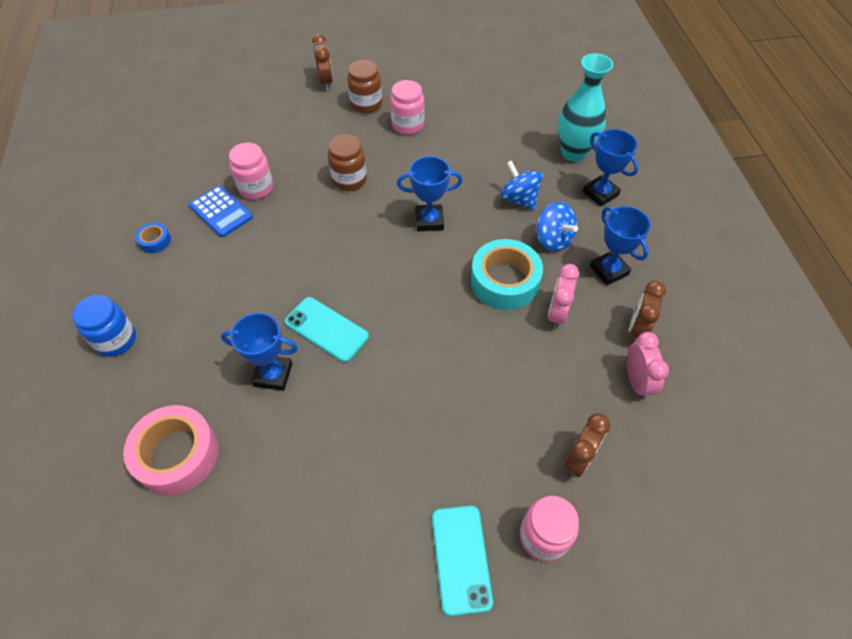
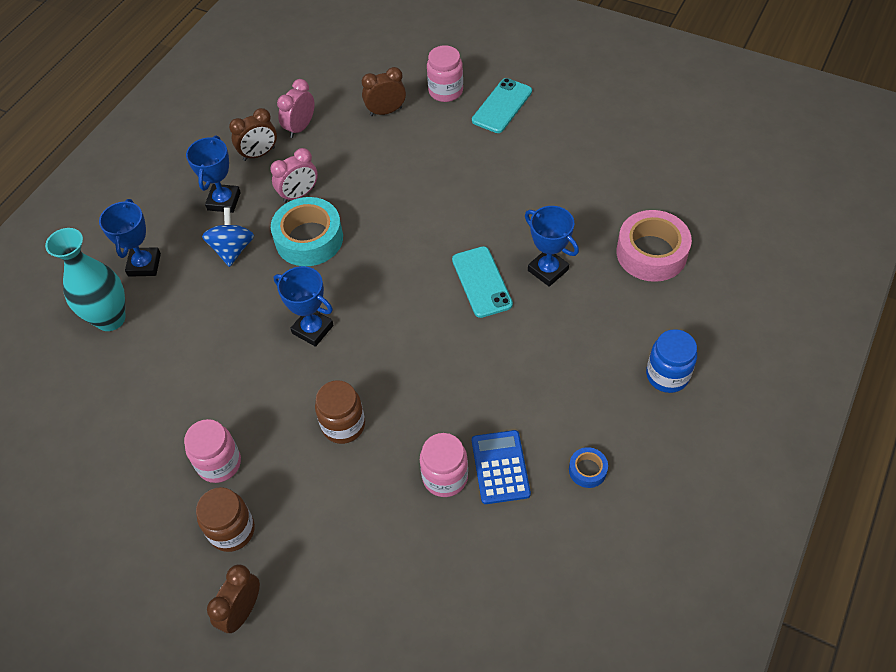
camera: 140 degrees left, 0 degrees up
blue spinning top [500,160,543,210] -> none

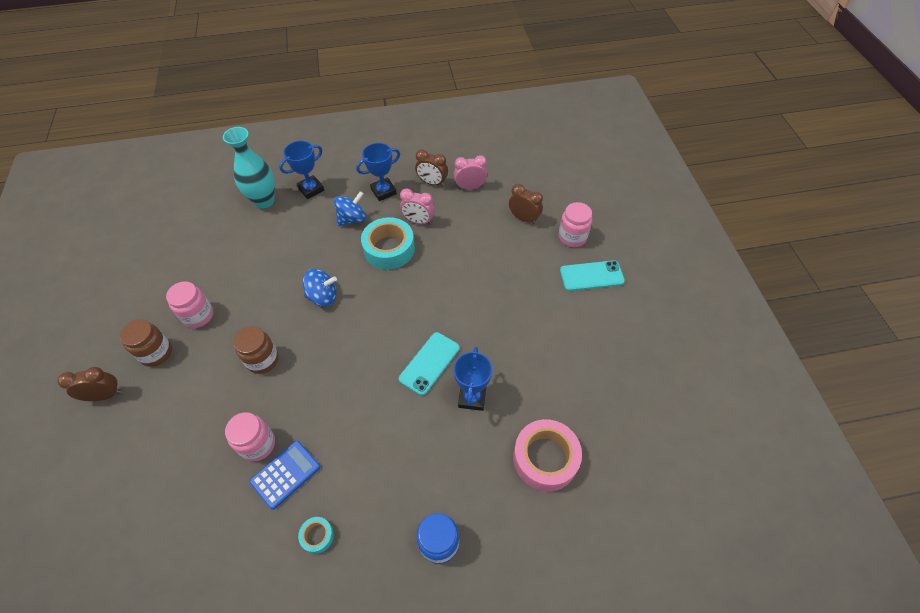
camera: 50 degrees right, 0 degrees up
blue trophy [274,266,334,347] -> blue spinning top [303,269,337,306]
blue tape [569,447,608,488] -> turquoise tape [298,517,334,554]

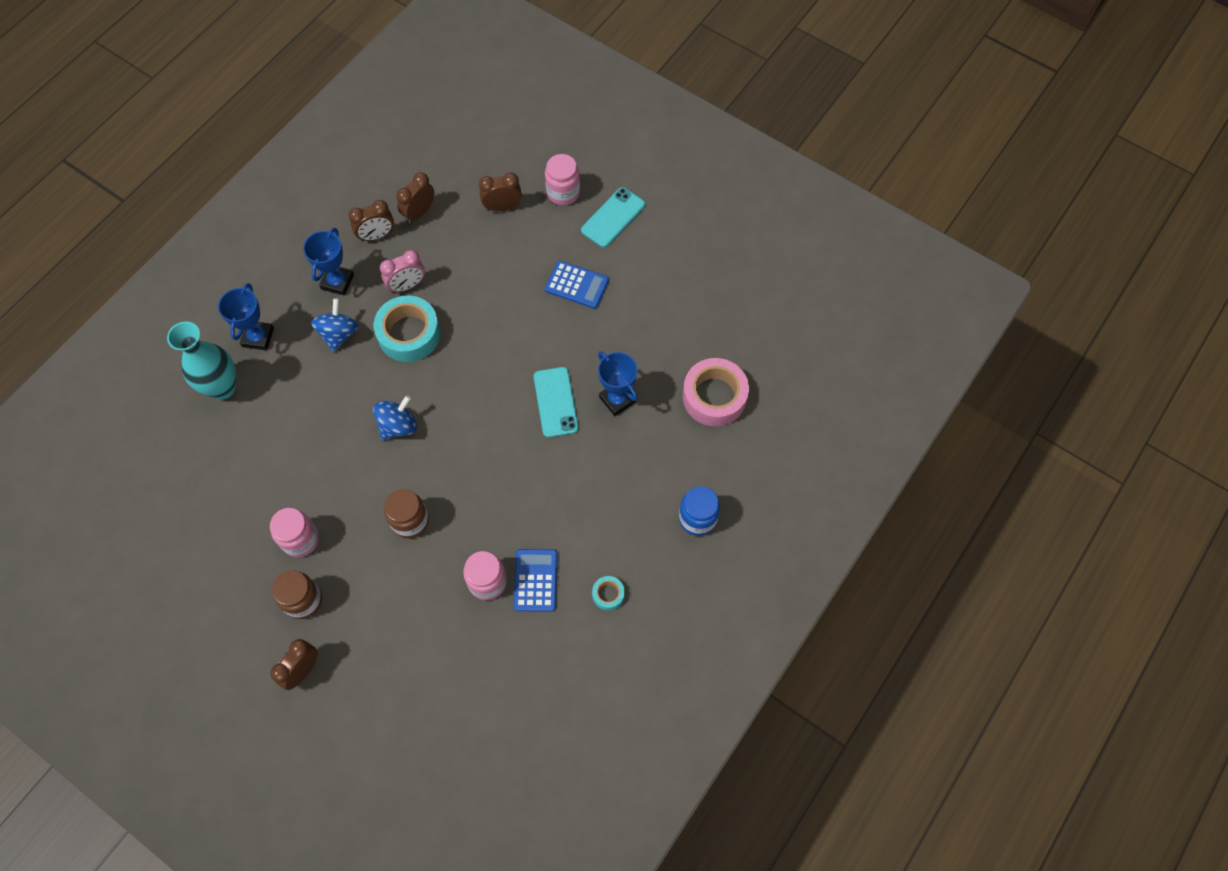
camera: 45 degrees left, 10 degrees up
pink clock [454,155,487,190] -> brown clock [396,172,434,223]
none -> blue calculator [545,261,609,309]

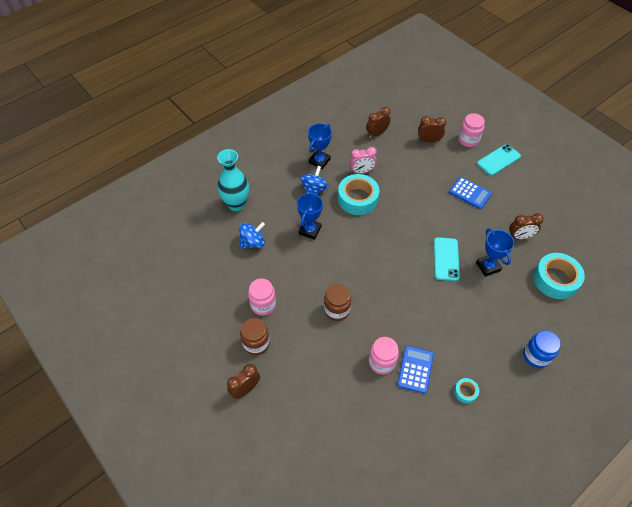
camera: 15 degrees right, 10 degrees down
blue trophy [218,283,274,350] -> blue trophy moved to [297,192,323,240]
brown clock [348,200,394,242] -> brown clock moved to [509,213,543,240]
blue spinning top [373,395,417,440] -> blue spinning top moved to [239,222,265,249]
pink tape [683,358,749,426] -> turquoise tape [533,253,585,299]

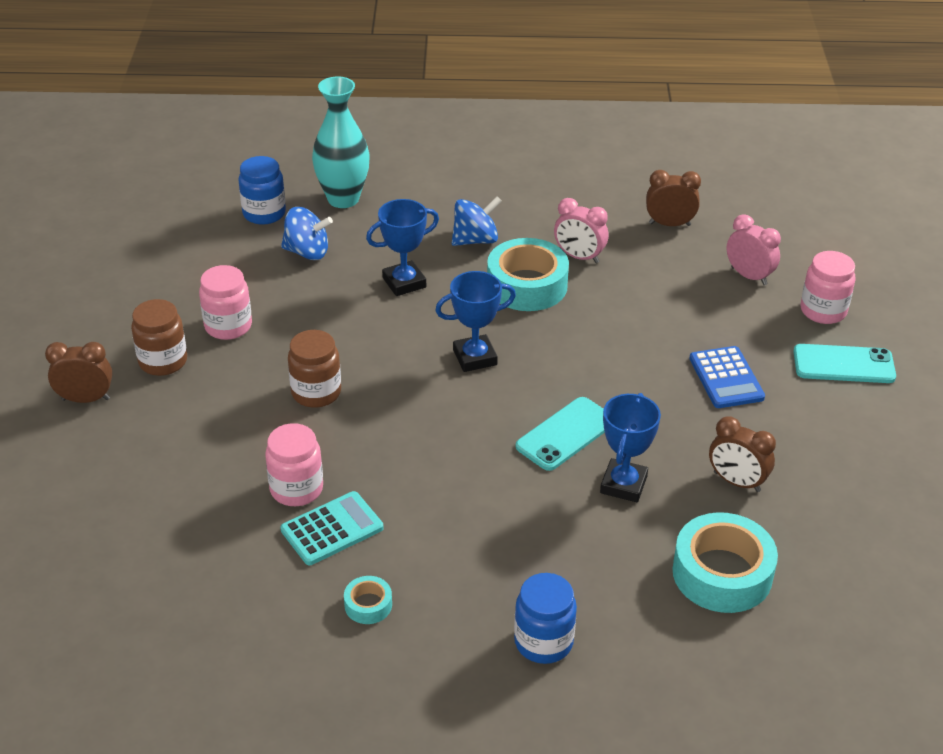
camera: 40 degrees right, 15 degrees down
blue trophy [308,123,332,169] -> blue trophy moved to [435,271,516,372]
blue calculator [397,346,434,394] -> turquoise calculator [280,491,384,565]
brown clock [418,116,446,142] -> pink clock [726,214,781,285]
none -> blue jar [238,156,286,225]

